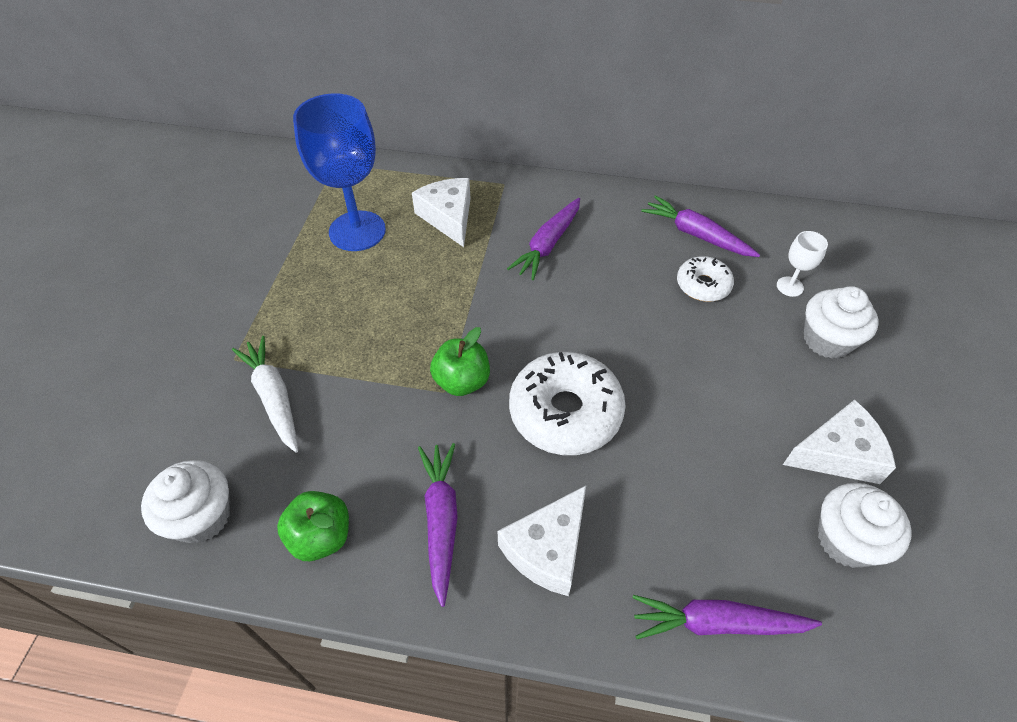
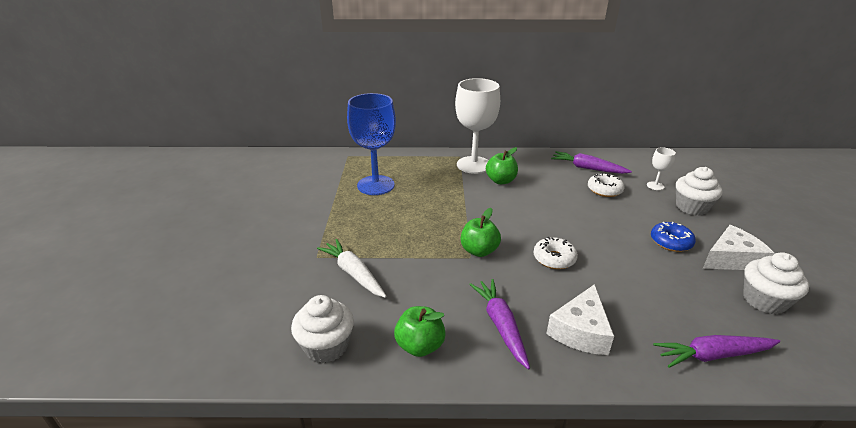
camera: 10 degrees left, 20 degrees down
white cheese [412,178,471,247] -> none
purple carrot [507,198,580,280] -> green apple [486,147,518,184]
white donut [509,352,626,455] -> white donut [534,237,578,269], size x0.56
none -> white goblet [455,78,500,174]
none -> blue donut [651,222,696,252]

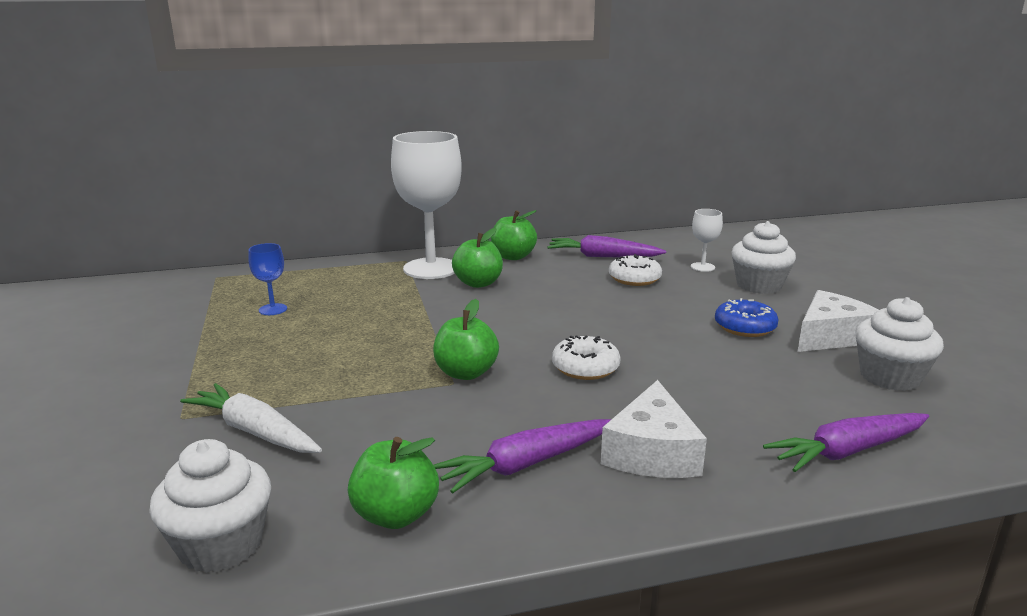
camera: 15 degrees left, 10 degrees down
blue goblet [347,93,396,195] -> blue goblet [248,243,287,315], size x0.44
purple carrot [469,279,530,369] -> purple carrot turned 90 degrees counterclockwise [434,419,611,493]
none -> green apple [491,210,537,260]

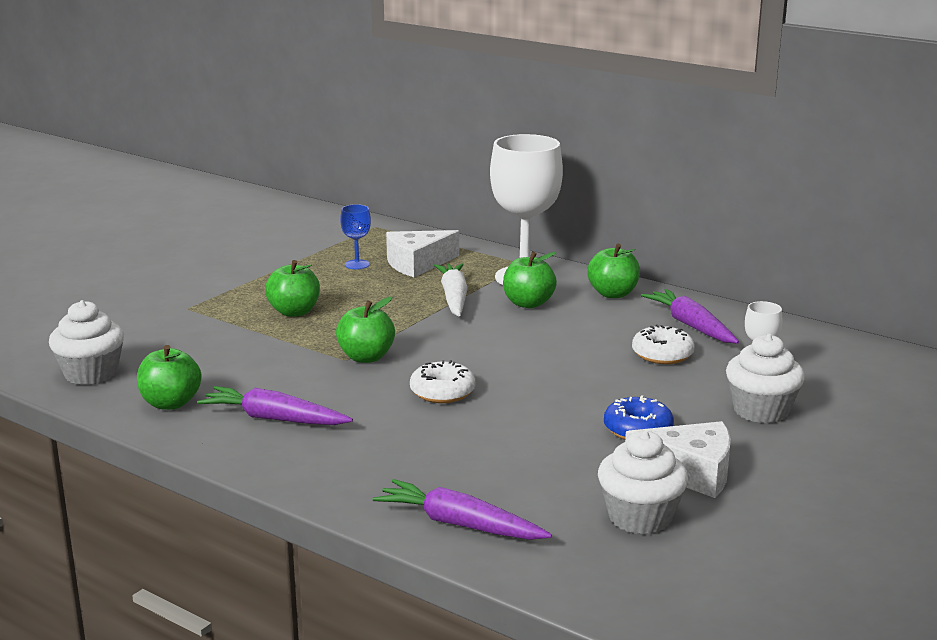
camera: 50 degrees right, 0 degrees up
white carrot [180,383,322,453] -> white carrot moved to [434,263,468,316]
white cheese [601,380,707,478] -> white cheese moved to [386,230,459,277]
none -> green apple [265,260,320,317]

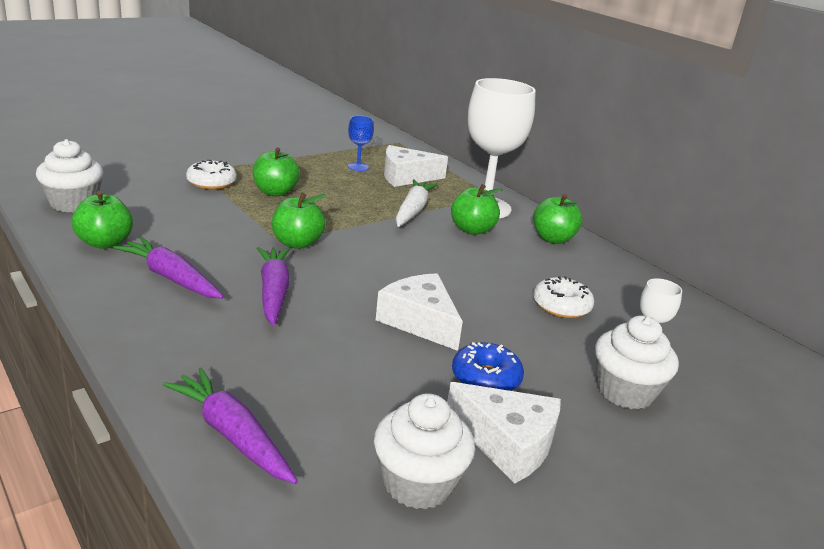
camera: 15 degrees right, 5 degrees up
white donut [410,360,475,403] -> white donut moved to [186,160,237,190]
purple carrot [641,289,739,344] -> purple carrot moved to [257,247,290,326]
none -> white cheese [376,273,463,351]

